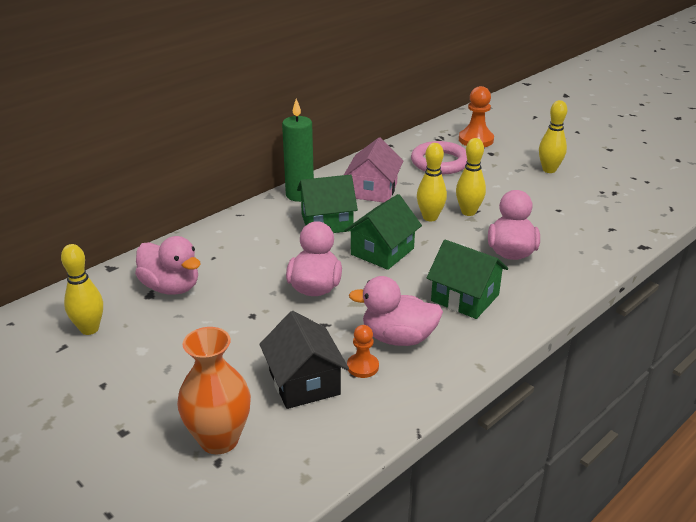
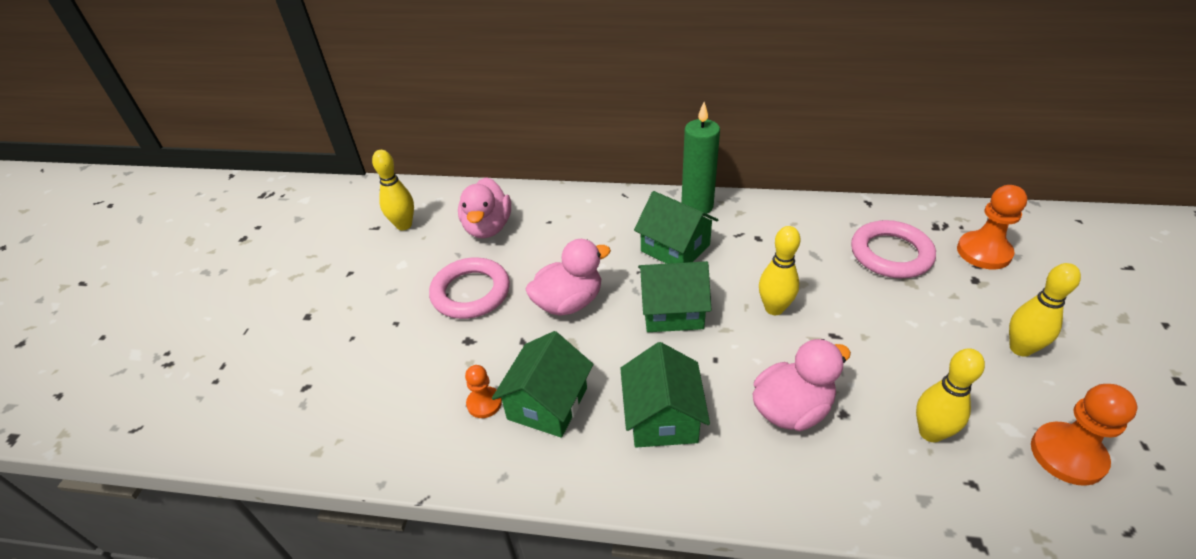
camera: 55 degrees right, 10 degrees up
orange vase [177,327,251,454] -> none
black house [259,311,349,409] -> none
pink house [344,138,403,202] -> none
pink duck [349,276,443,346] -> green house [492,331,594,438]
yellow bowling pin [456,138,486,216] -> yellow bowling pin moved to [916,348,985,442]
none -> pink ring [429,257,510,319]
none -> orange pawn [1031,384,1138,486]

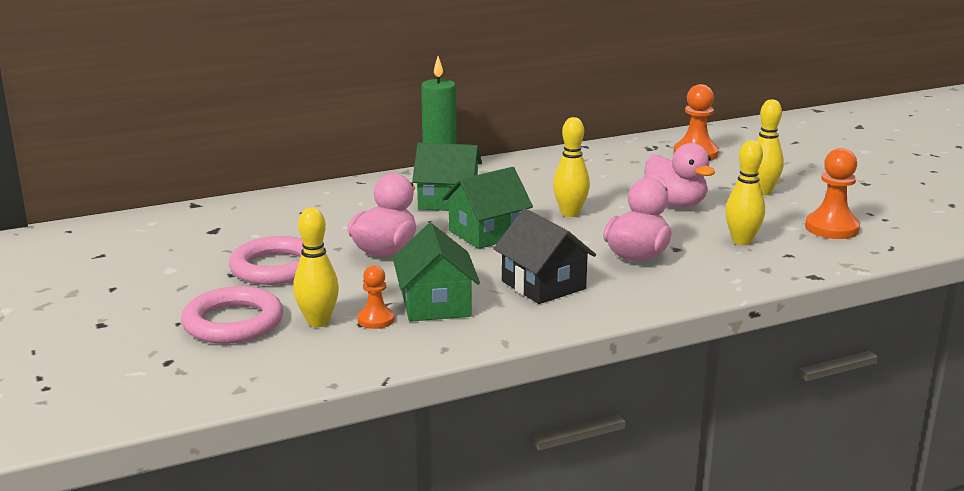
camera: 35 degrees left, 20 degrees down
yellow bowling pin [372,150,414,230] -> yellow bowling pin moved to [293,208,339,327]
pink duck [458,177,511,238] -> pink duck moved to [643,143,715,207]
green house [620,342,710,448] -> black house [493,208,596,304]
pink ring [851,220,936,278] -> pink ring moved to [181,286,283,344]

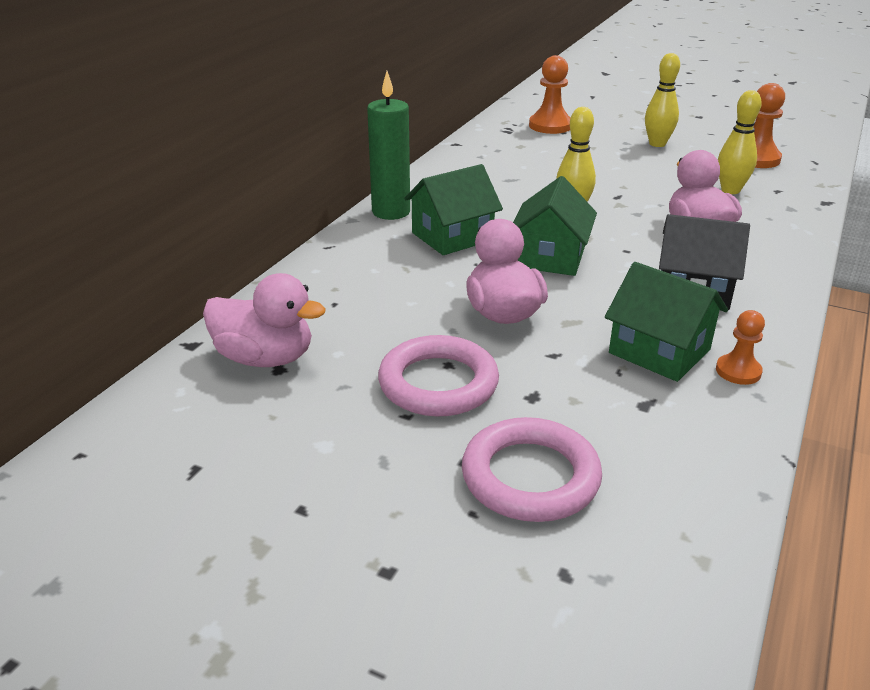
camera: 40 degrees left, 10 degrees up
yellow bowling pin [293,208,339,327] -> none
orange pawn [357,265,395,329] -> orange pawn moved to [716,310,765,385]
pink duck [643,143,715,207] -> pink duck moved to [203,273,326,367]

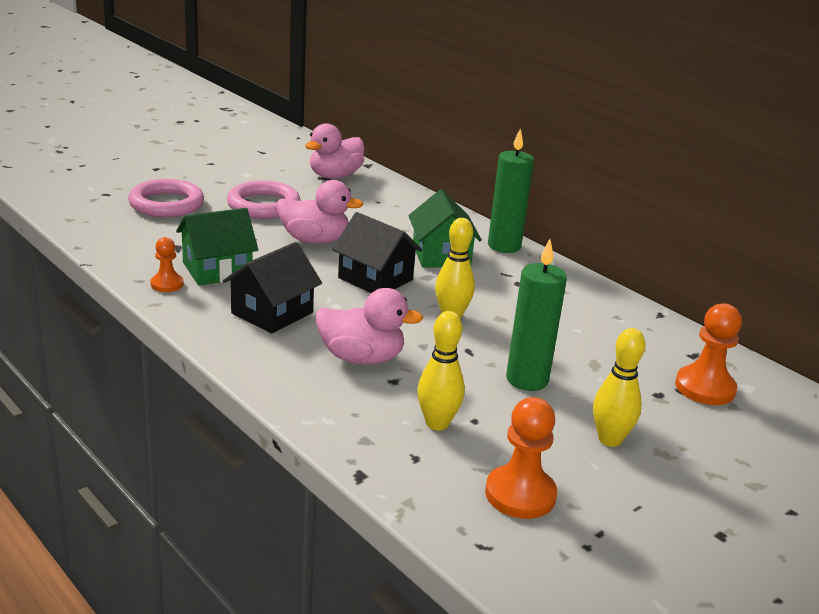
camera: 110 degrees right, 5 degrees down
green house [513,176,597,276] -> black house [332,212,423,293]
none -> green candle [506,239,567,391]

